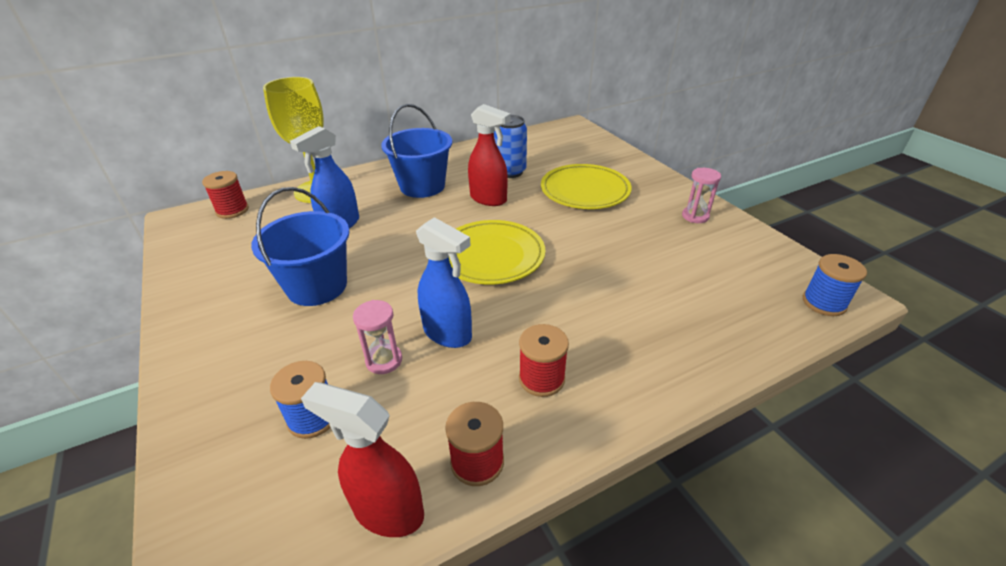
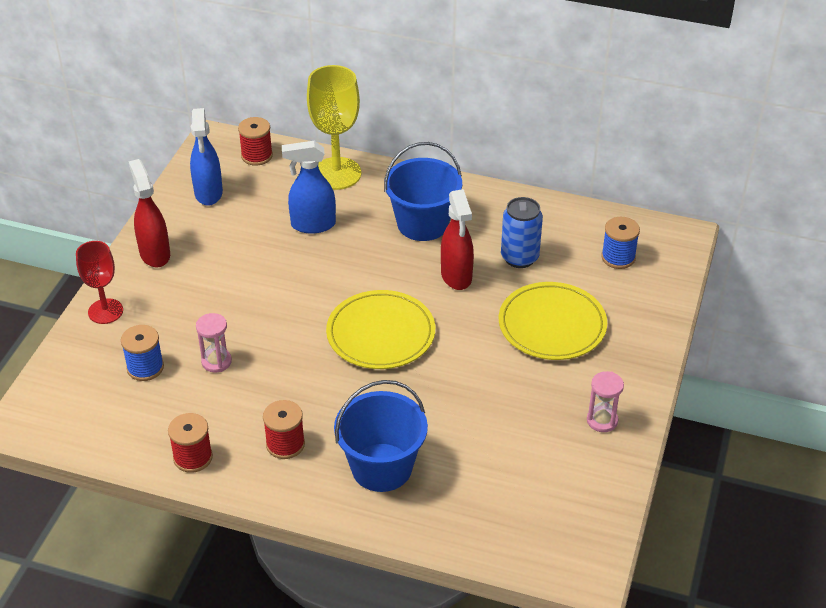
camera: 45 degrees right, 5 degrees up
blue bucket [251,187,350,306] -> blue bucket moved to [334,380,428,492]
red spray bottle [301,382,424,537] -> red spray bottle moved to [128,159,170,267]
blue spray bottle [416,217,472,348] -> blue spray bottle moved to [190,108,223,206]
blue spool [803,254,867,316] -> blue spool moved to [601,217,640,269]
none -> red goblet [76,241,123,324]

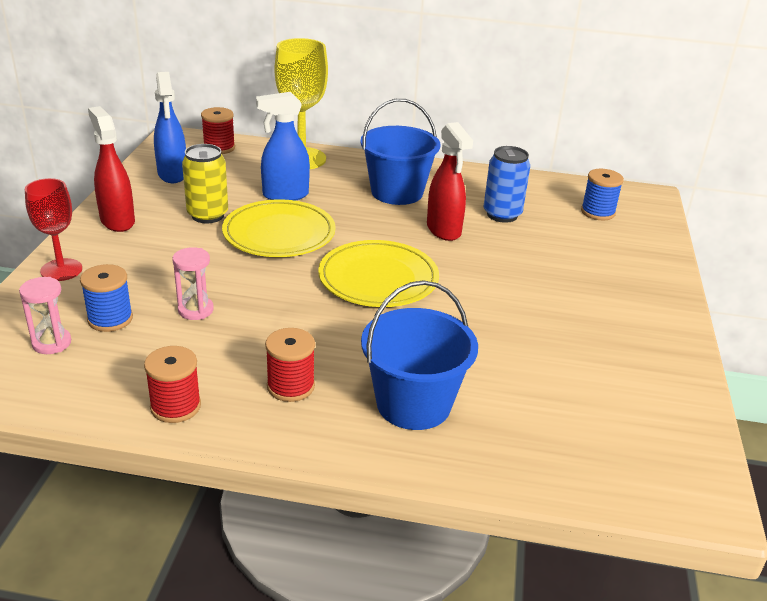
camera: 10 degrees left, 10 degrees down
yellow plate [499,282,607,360] -> yellow plate moved to [222,199,336,257]
pink hourglass [587,371,624,432] -> pink hourglass moved to [19,277,71,354]
none -> yellow can [182,144,228,223]

